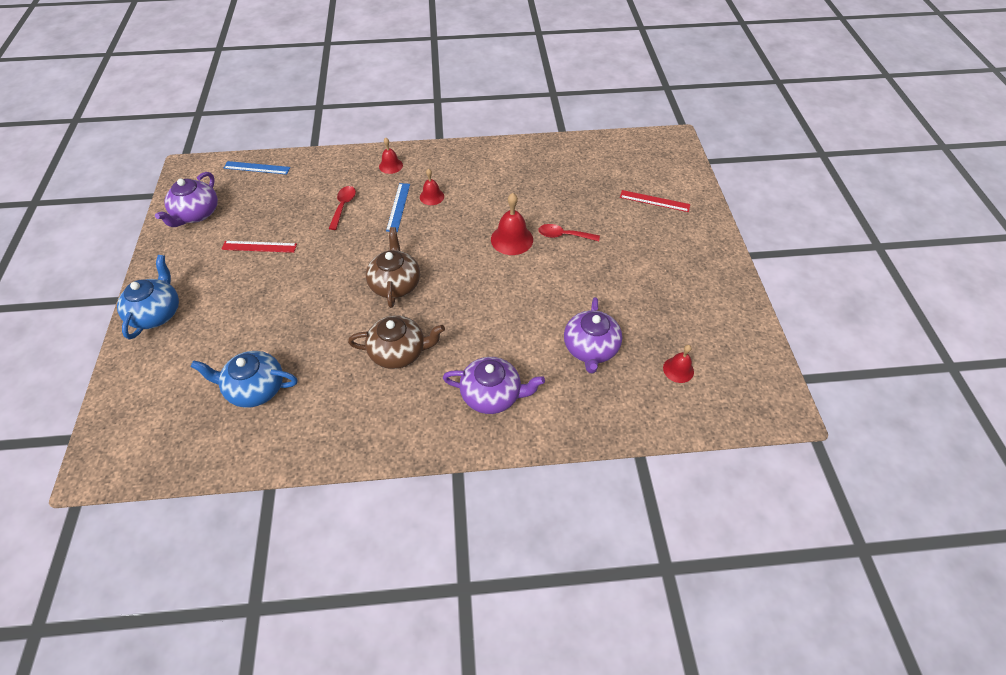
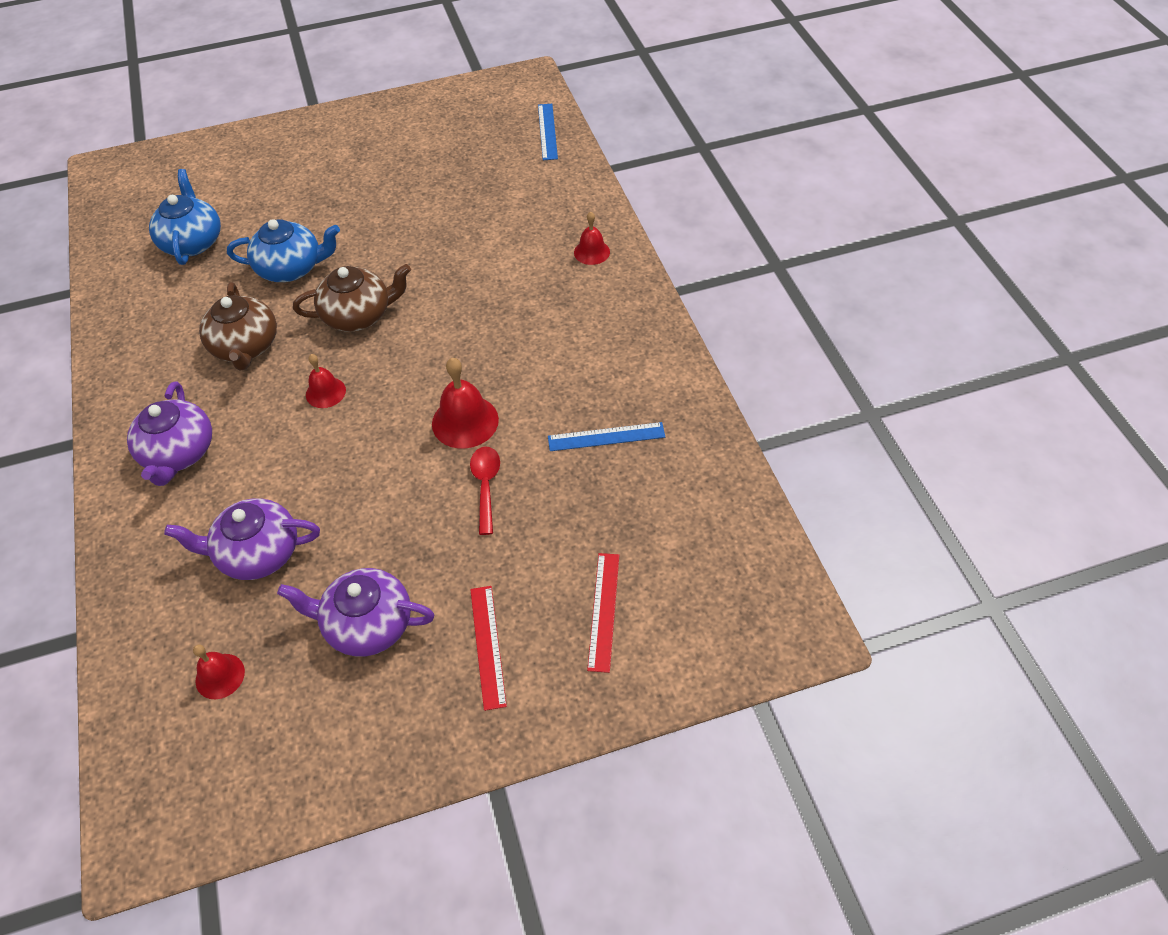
camera: 80 degrees right, 0 degrees up
blue teapot [117,255,179,339] -> blue teapot moved to [227,219,340,282]
purple teapot [155,172,218,227] -> purple teapot moved to [277,568,434,657]
red ruler [221,241,297,253] -> red ruler moved to [470,586,507,711]
red spoon [329,186,356,230] -> none
blue ruler [386,183,410,232] -> blue ruler moved to [548,422,665,451]
red bell [420,168,444,205] -> red bell moved to [306,354,346,408]

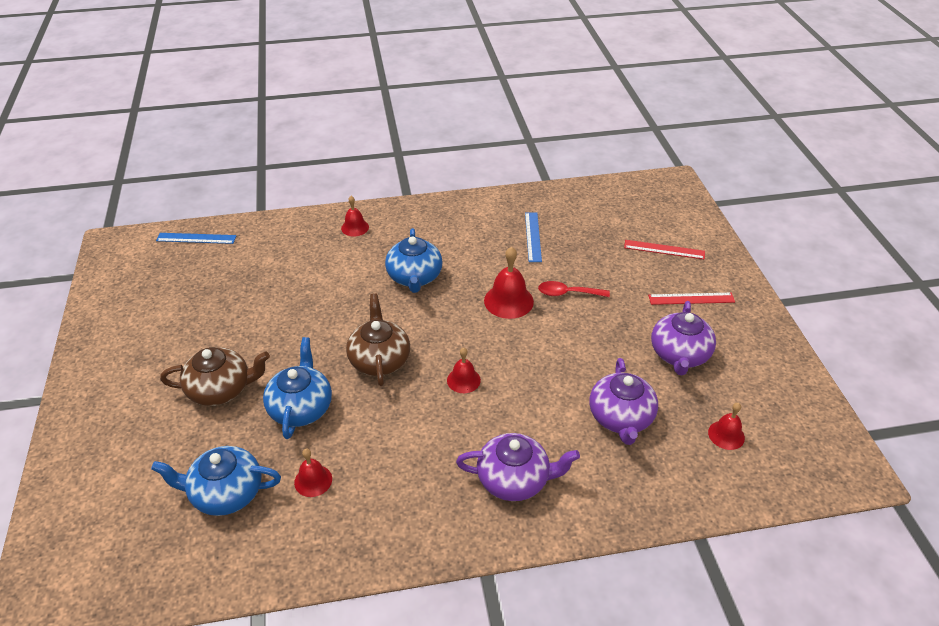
camera: 85 degrees left, 10 degrees down
brown teapot [199,282,277,371] -> brown teapot moved to [160,347,270,406]
none -> red bell [294,449,332,497]
none -> blue teapot [385,228,443,293]

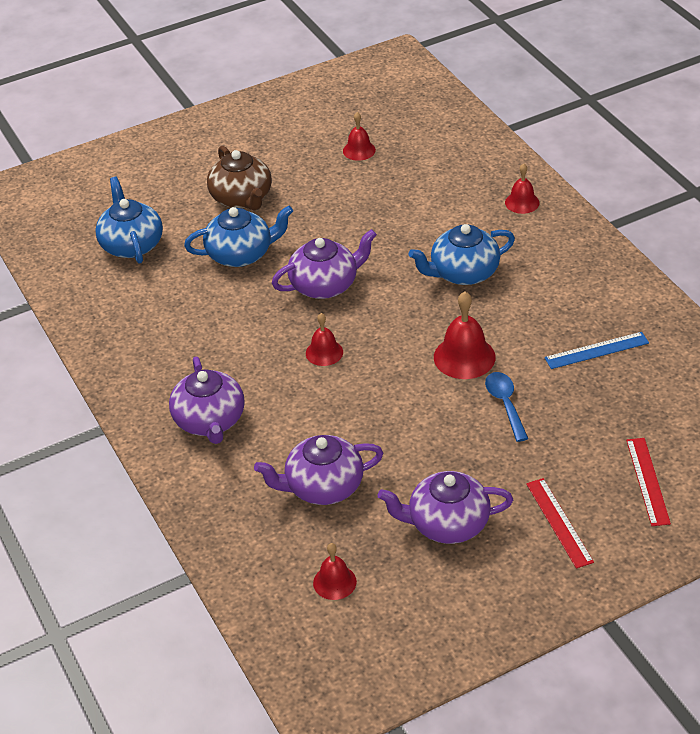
camera: 75 degrees right, 0 degrees up
blue ruler [156,233,237,244] -> none
red bell [294,449,332,497] -> red bell moved to [343,112,376,161]
brown teapot [346,293,410,386] -> purple teapot [272,229,377,299]
red spoon [538,281,610,297] -> blue spoon [485,372,528,442]

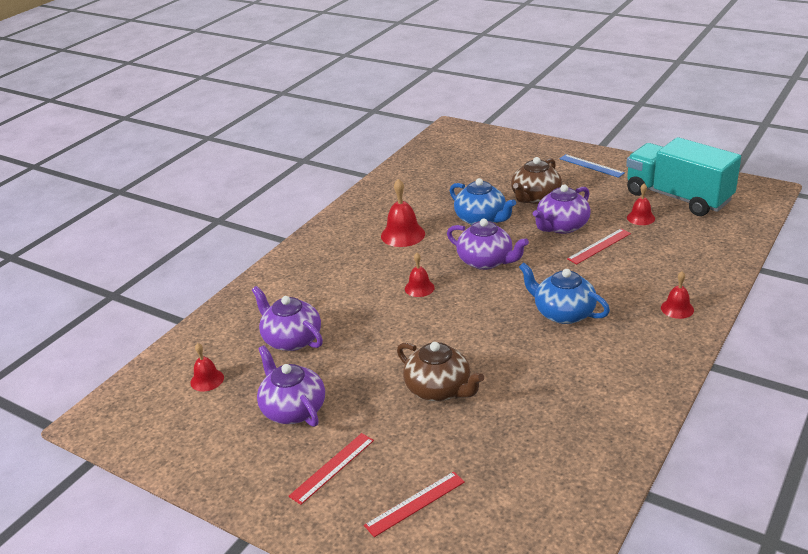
camera: 60 degrees right, 10 degrees down
blue teapot [95,177,163,264] -> none
purple teapot [169,356,245,444] -> purple teapot moved to [533,185,591,234]
red bell [434,292,495,379] -> red bell moved to [381,179,425,247]
blue spoon [485,372,528,442] -> brown teapot [397,342,484,401]
blue ruler [544,332,649,369] -> blue ruler moved to [559,154,625,178]
none -> red ruler [567,229,631,264]
none -> turquoise truck [626,137,741,216]

